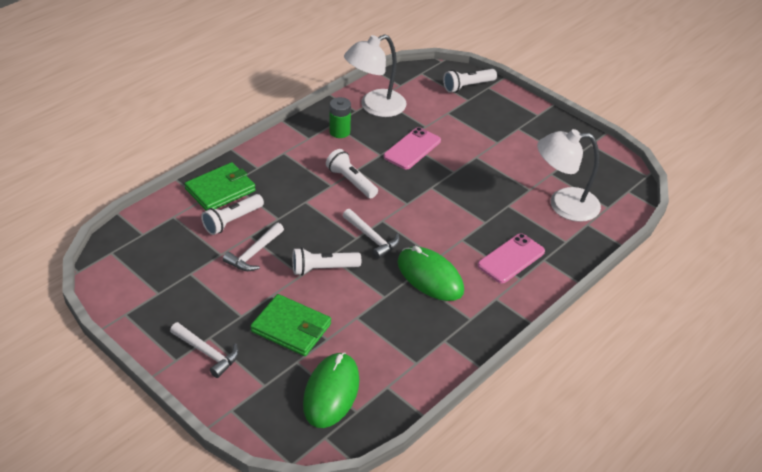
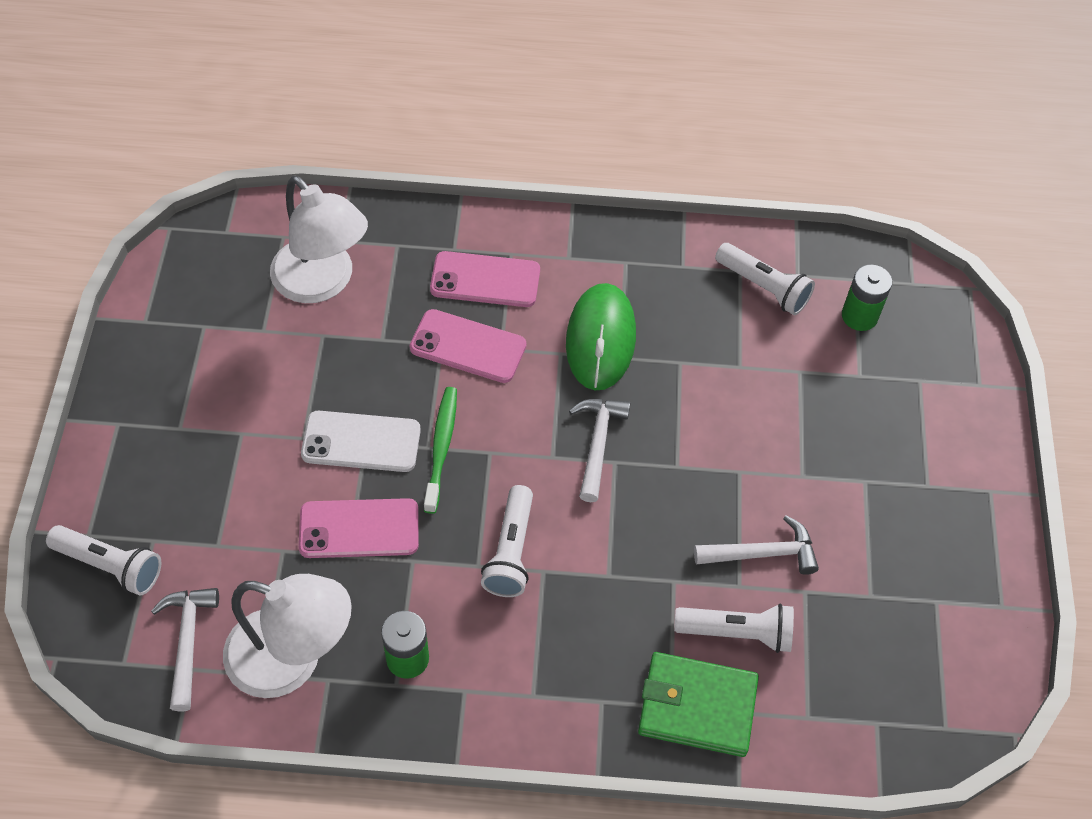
camera: 130 degrees left, 15 degrees up
white hammer [170,322,239,378] -> white hammer moved to [151,588,219,712]
green wallet [250,294,331,356] -> none
white flashlight [292,247,361,276] -> white flashlight moved to [715,243,815,315]
green mouse [303,352,359,428] -> green battery [842,265,892,331]
none -> white phone [301,411,421,472]
none -> pink phone [410,309,526,383]
none -> green toothbrush [424,387,457,514]

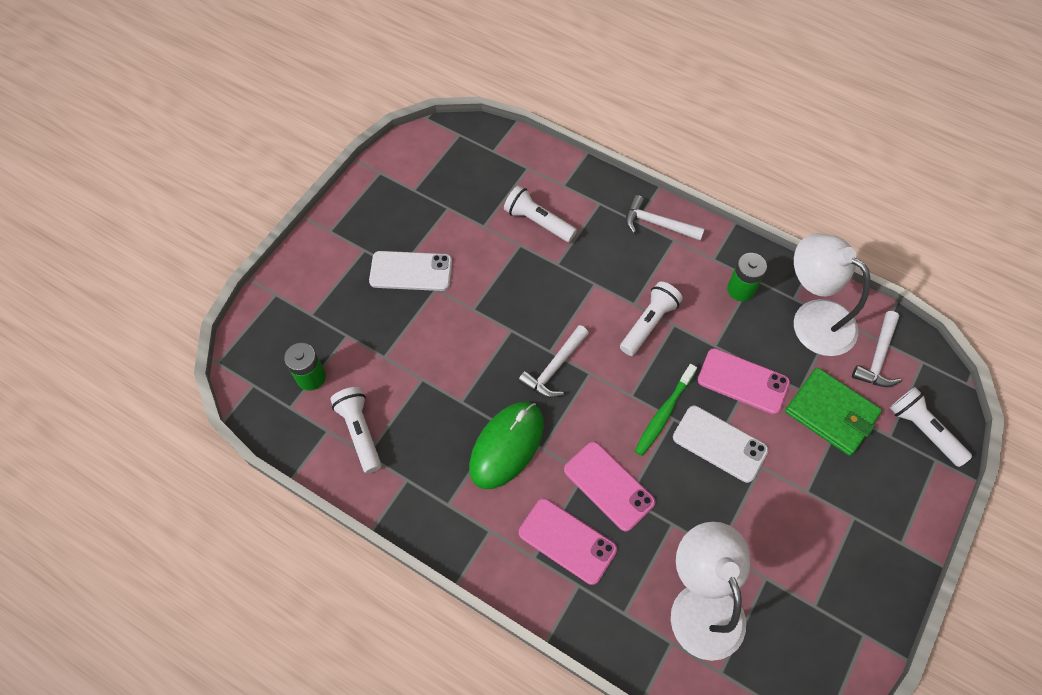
camera: 150 degrees left, 5 degrees up
green wallet [638,652,759,757] -> green wallet moved to [785,368,882,456]
white hammer [694,516,819,575] -> white hammer moved to [626,195,705,241]
none -> white phone [369,251,452,291]

